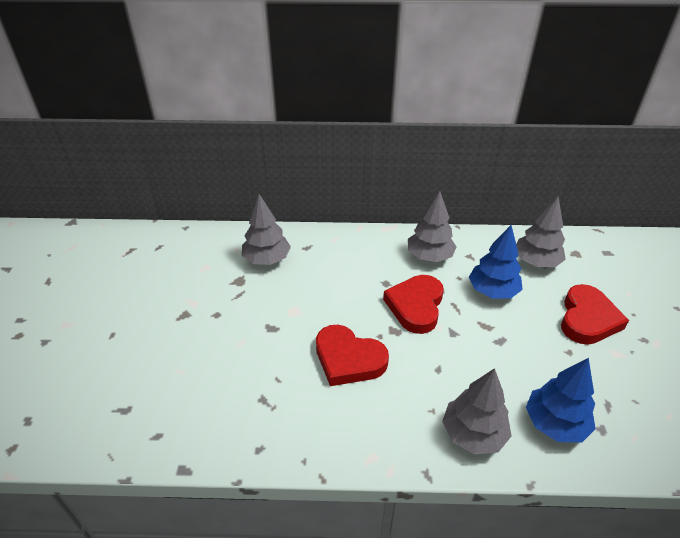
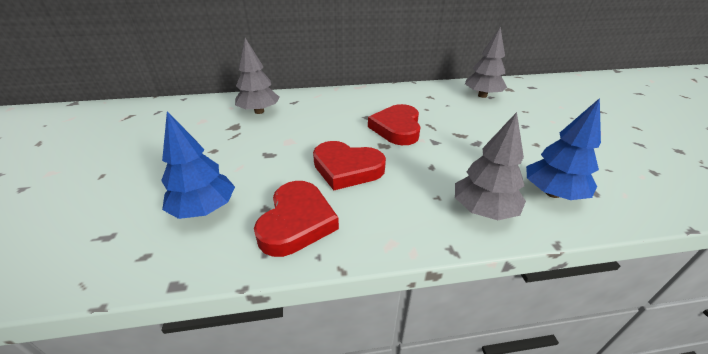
camera: 10 degrees left, 5 degrees down
grey tree [408,191,457,262] -> none
blue tree [469,225,523,299] -> blue tree moved to [161,111,235,219]
red heart [561,284,629,345] -> red heart moved to [254,181,339,257]

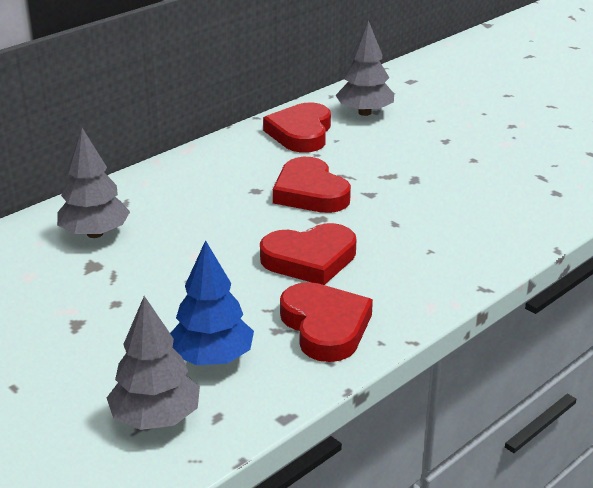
camera: 35 degrees left, 5 degrees down
grey tree [455,112,526,220] -> grey tree moved to [107,296,200,430]
blue tree [526,98,601,200] -> none
none -> red heart [263,103,331,153]

